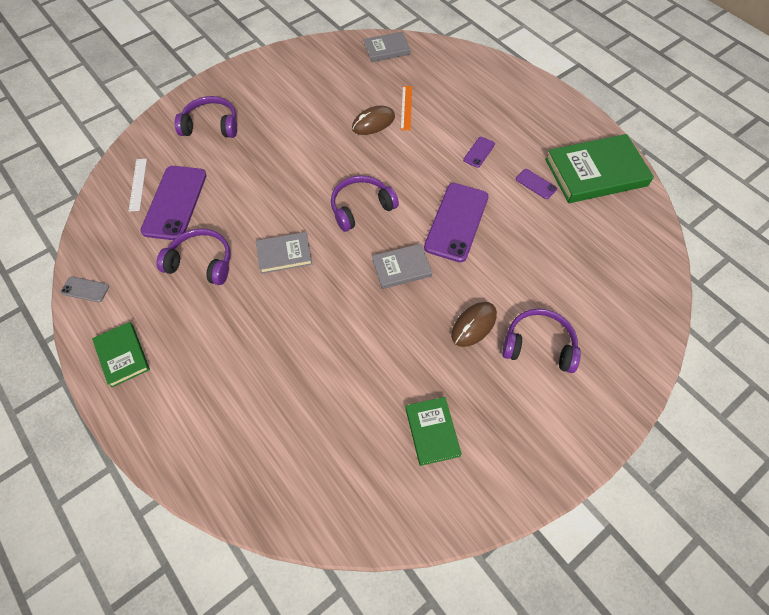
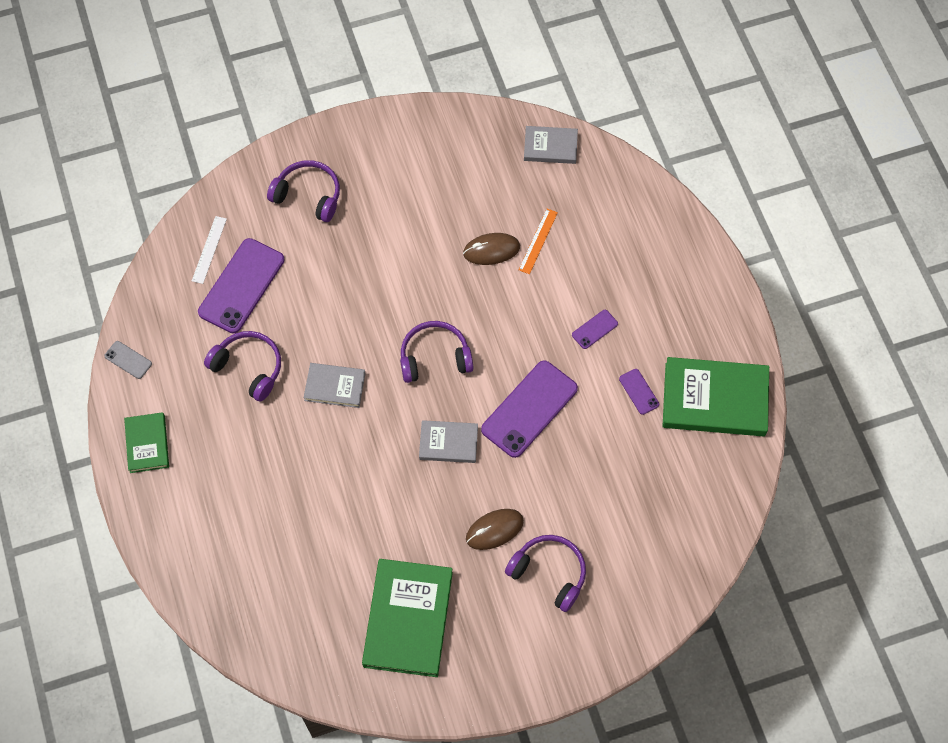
camera: 20 degrees right, 5 degrees up
green book [405,397,462,466] -> green book [362,559,453,677], size x1.83

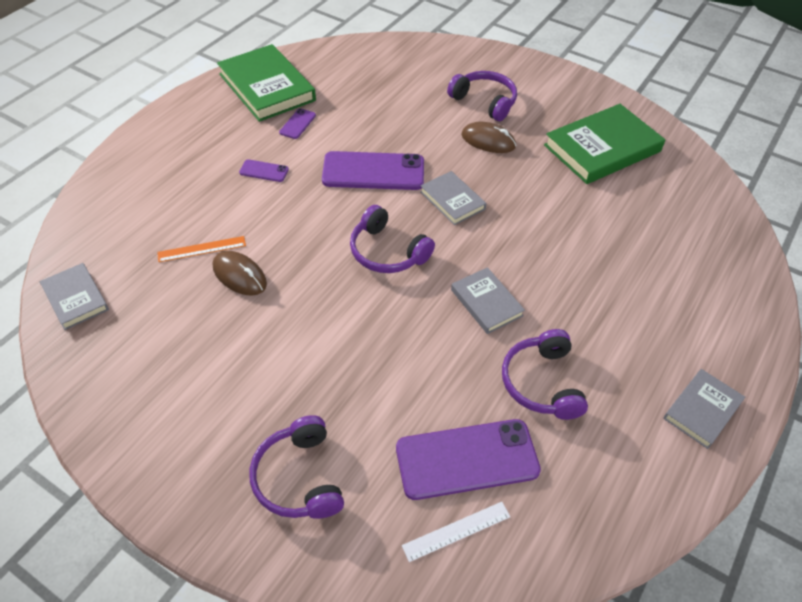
camera: 130 degrees left, 15 degrees down
grey phone [104,341,152,379] -> none
green book [124,412,169,473] -> grey book [663,369,745,449]
purple headphones [505,535,586,612] -> purple headphones turned 135 degrees clockwise [447,71,517,121]

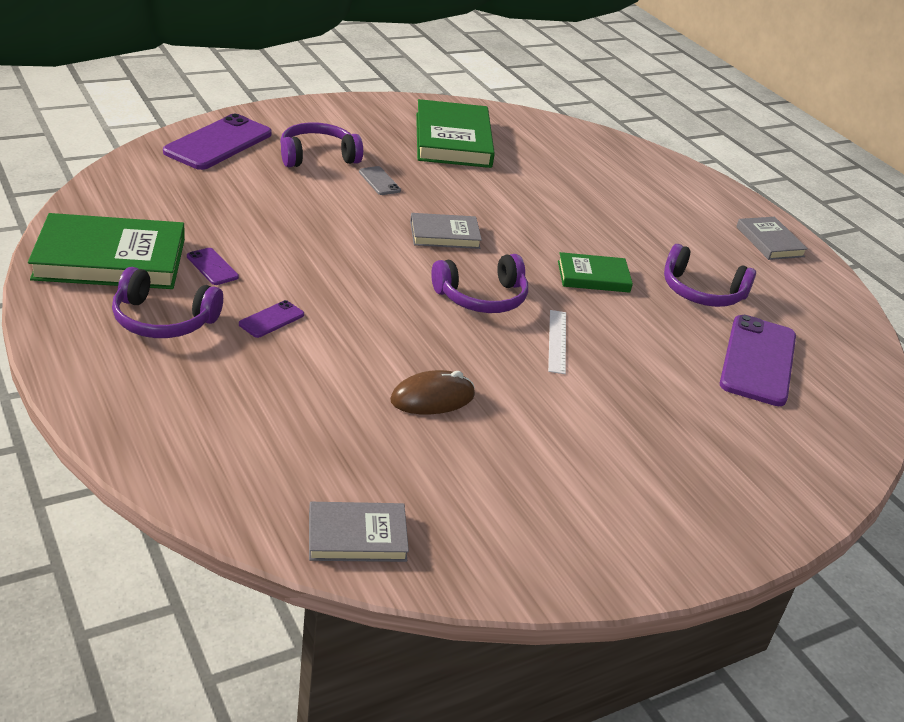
camera: 65 degrees left, 15 degrees down
orange ruler [157,236,246,262] -> none
purple headphones [249,415,344,519] -> purple headphones moved to [112,267,223,338]
purple phone [322,151,424,190] -> purple phone moved to [163,114,272,170]
white ruler [402,502,510,562] -> white ruler moved to [548,310,566,374]
grey book [451,267,525,334] -> green book [558,252,633,293]
brown mouse [461,122,516,153] -> grey phone [359,166,401,195]

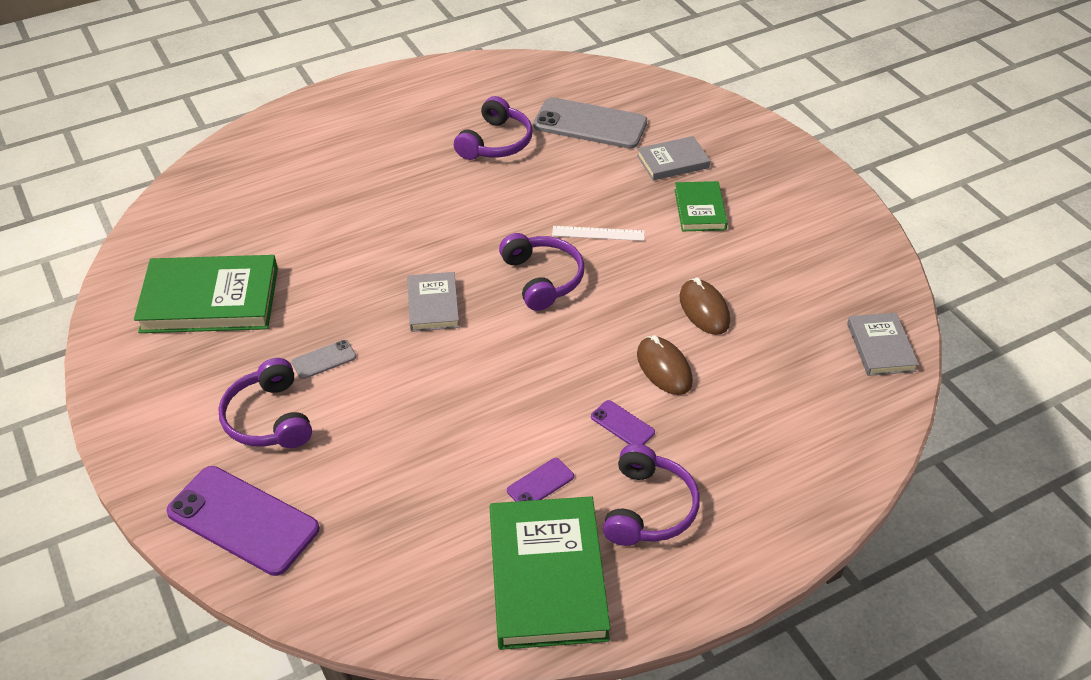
camera: 85 degrees left, 10 degrees up
green book [558,252,633,293] -> green book moved to [675,181,728,231]
purple phone [720,315,796,406] -> grey phone [533,97,647,149]
grey book [736,217,808,260] -> grey book moved to [637,136,710,181]
none -> brown mouse [637,335,693,395]

